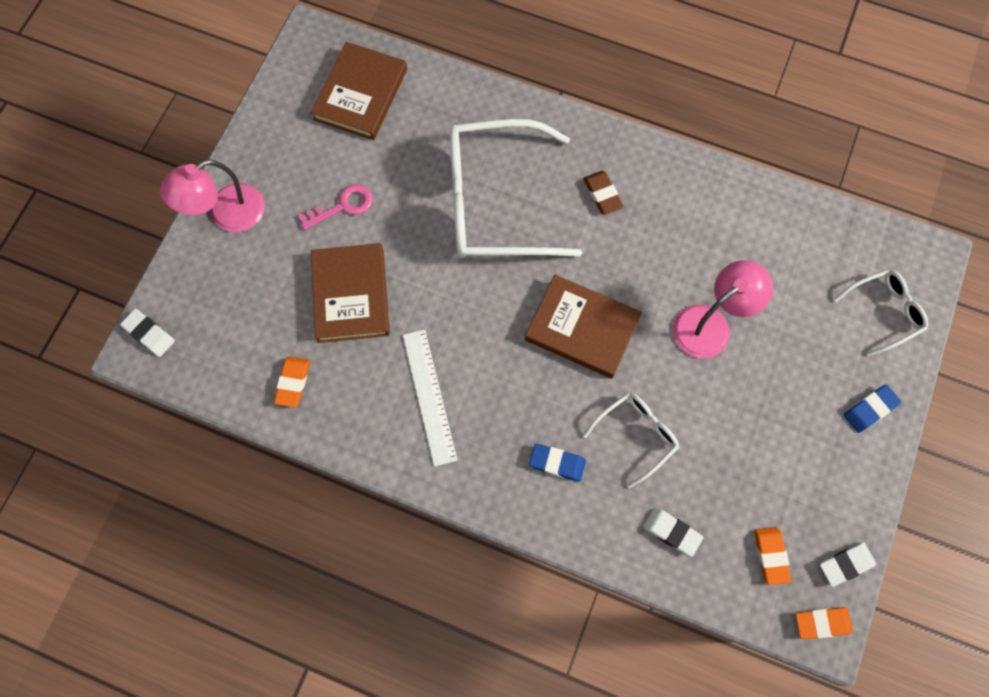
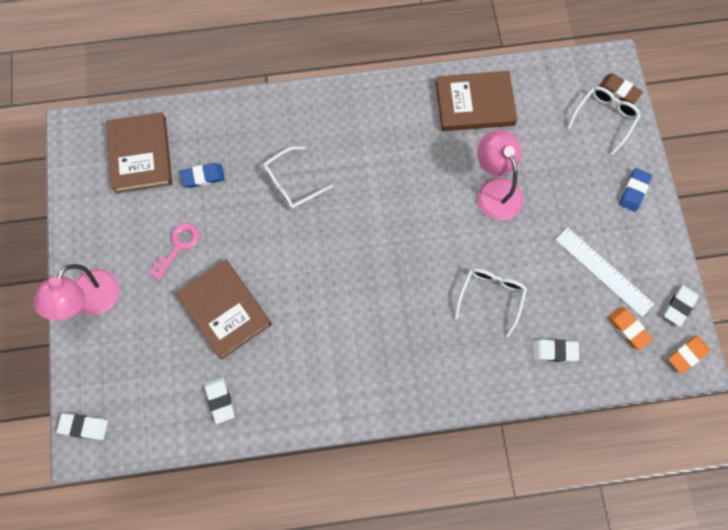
camera: 30 degrees left, 0 degrees up
orange eraser [274,356,310,407] -> white eraser [204,376,235,424]
white ruler [403,329,457,467] -> white ruler moved to [555,227,654,317]
white glasses [449,119,582,258] -> white glasses [262,146,333,209], size x0.48
brown book [525,275,642,379] -> brown book moved to [436,71,517,131]
blue eraser [529,444,586,482] -> blue eraser moved to [180,163,225,188]
brown eraser [583,171,624,215] -> brown eraser moved to [599,74,643,104]
pink lamp [673,260,773,358] -> pink lamp turned 45 degrees counterclockwise [477,130,523,220]

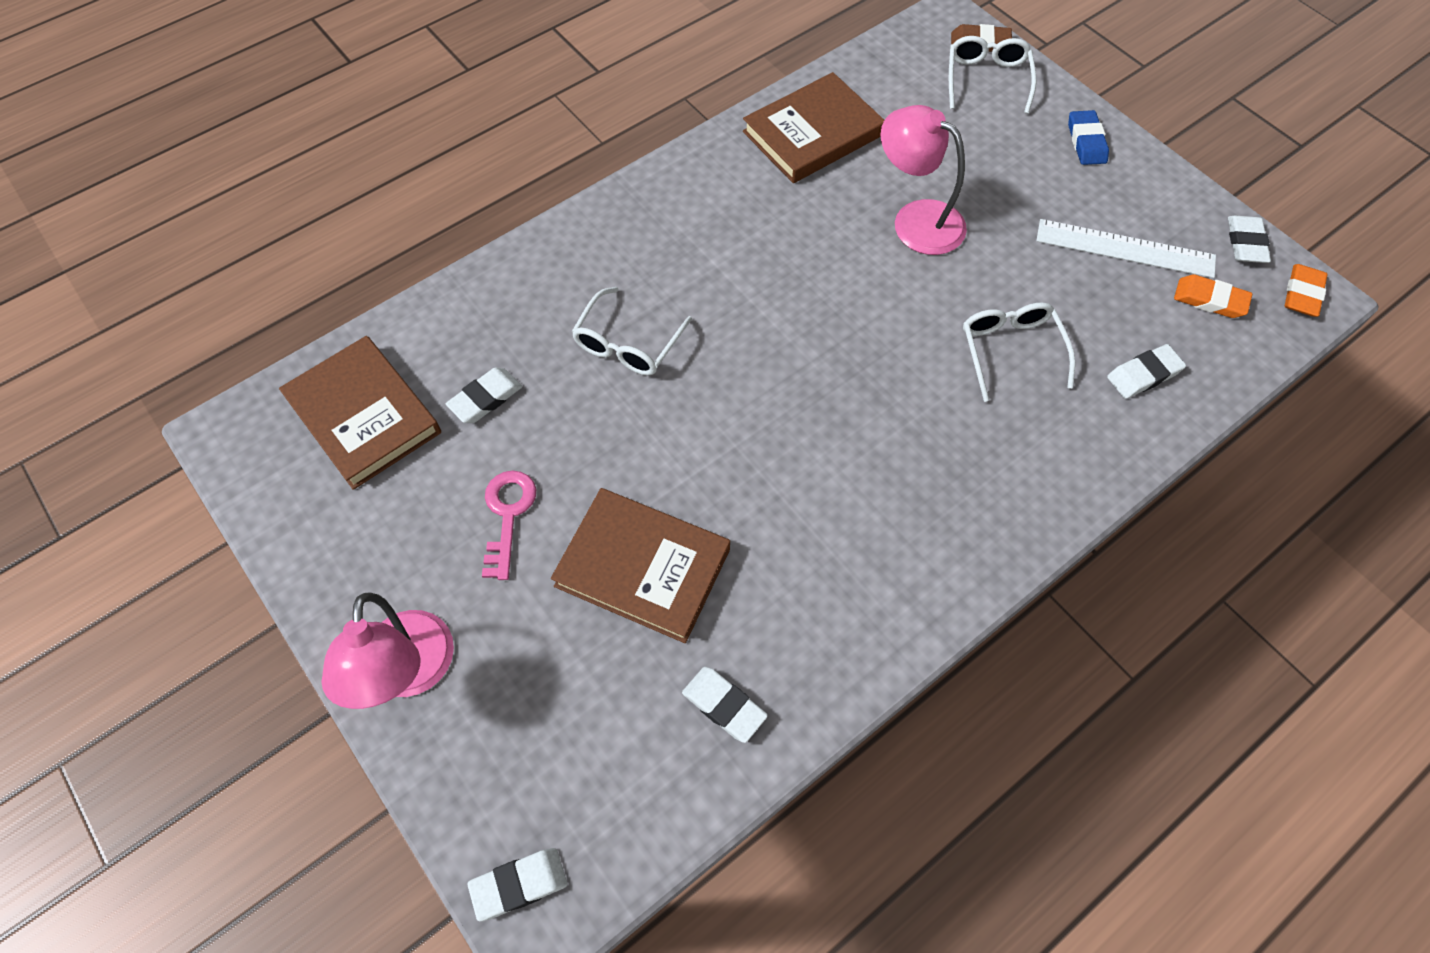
camera: 30 degrees left, 10 degrees down
blue eraser [180,163,225,188] -> white eraser [446,367,522,423]

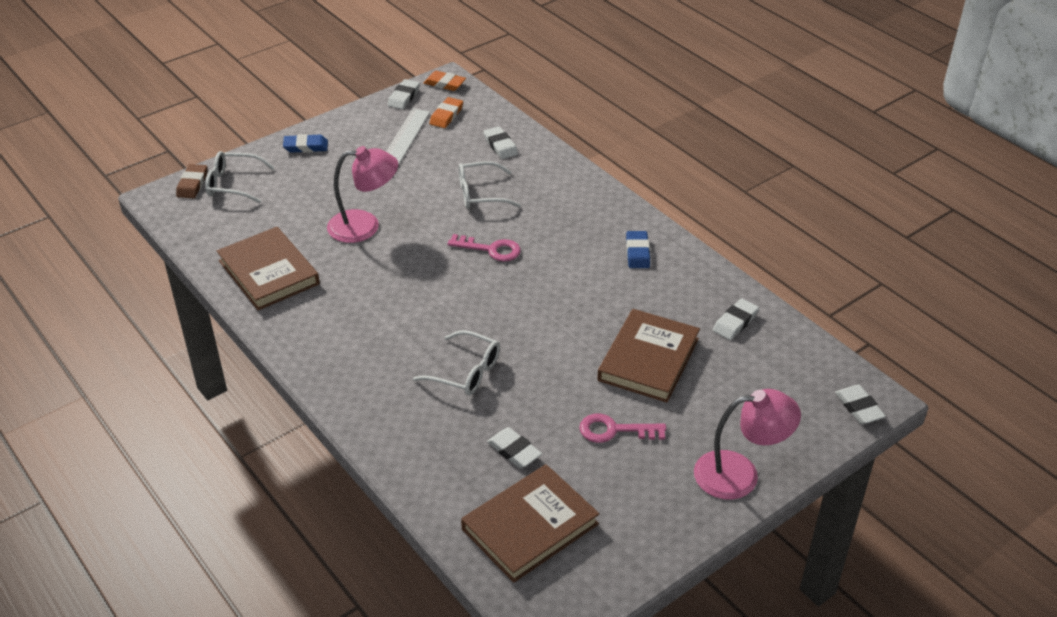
camera: 90 degrees left, 20 degrees down
pink lamp [880,105,967,255] -> pink lamp turned 135 degrees counterclockwise [327,146,398,243]
white eraser [1228,215,1271,263] -> white eraser turned 75 degrees counterclockwise [387,79,420,109]
none -> pink key [447,234,521,262]
none -> blue eraser [626,231,650,268]

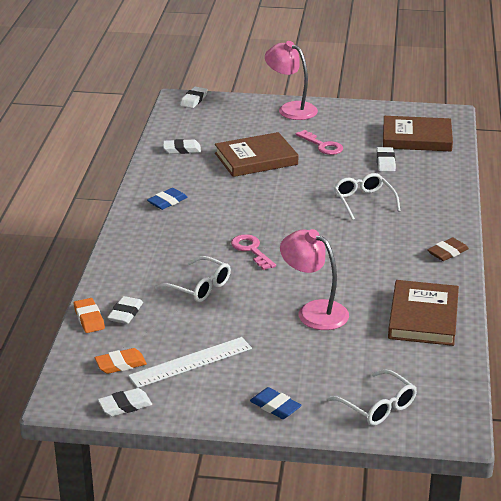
camera: 135 degrees left, 10 degrees down
brown eraser [176,164,208,198] -> brown eraser moved to [427,238,469,261]
orange eraser [424,71,466,91] -> orange eraser moved to [74,298,105,333]

